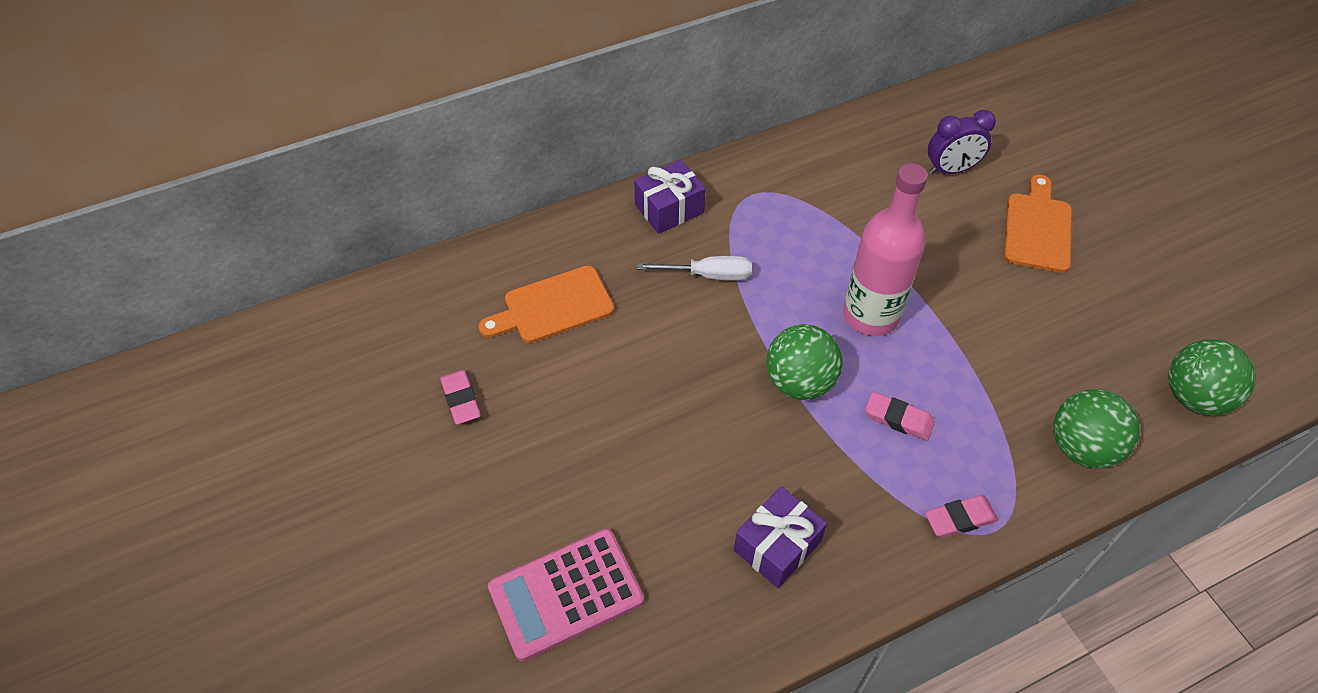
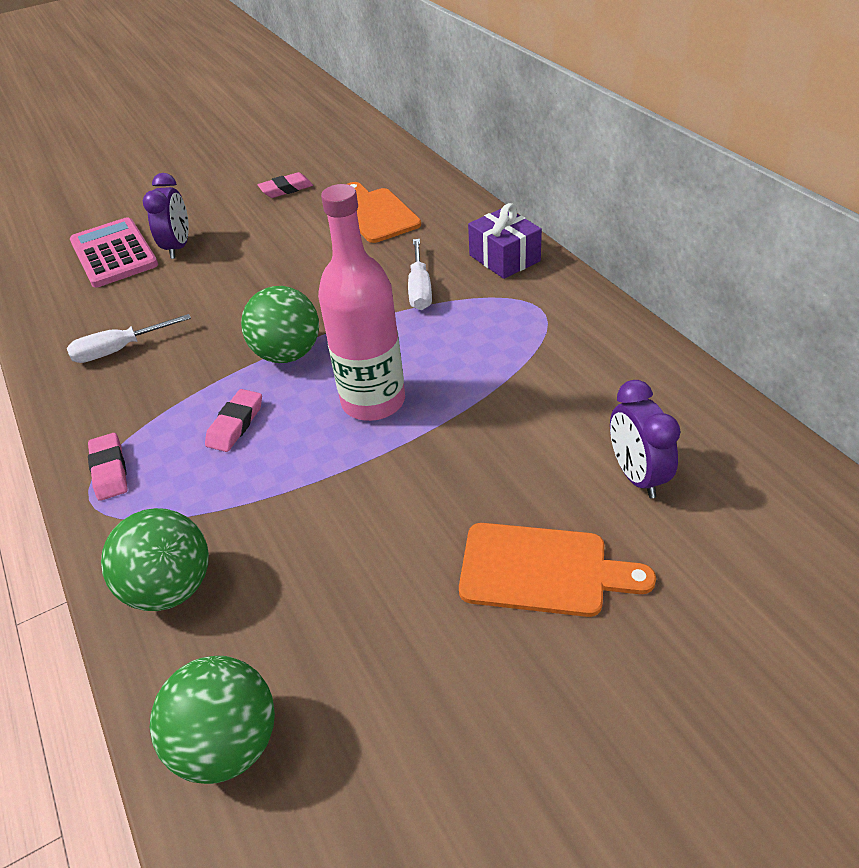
camera: 90 degrees right, 10 degrees down
purple gift [734,486,827,588] -> white screwdriver [67,314,191,363]
none -> purple clock [143,173,189,259]

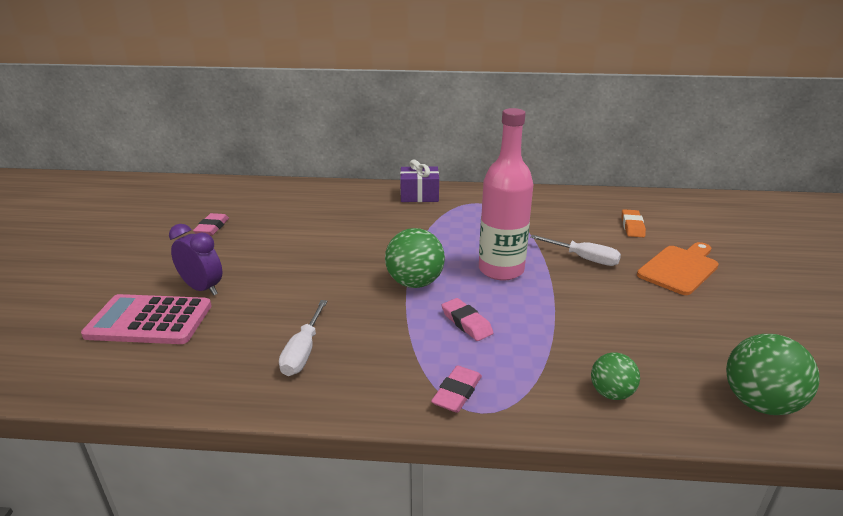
camera: 60 degrees left, 15 degrees down
pink eraser [88,433,128,501] -> pink eraser turned 75 degrees counterclockwise [431,365,482,413]
green ball [101,508,209,611] -> green ball [591,352,640,400], size x0.60
orange cutting board [347,182,421,243] -> none
white screwdriver [408,239,432,310] -> white screwdriver moved to [530,235,621,266]
purple clock [610,380,681,498] -> orange eraser [622,209,646,237]

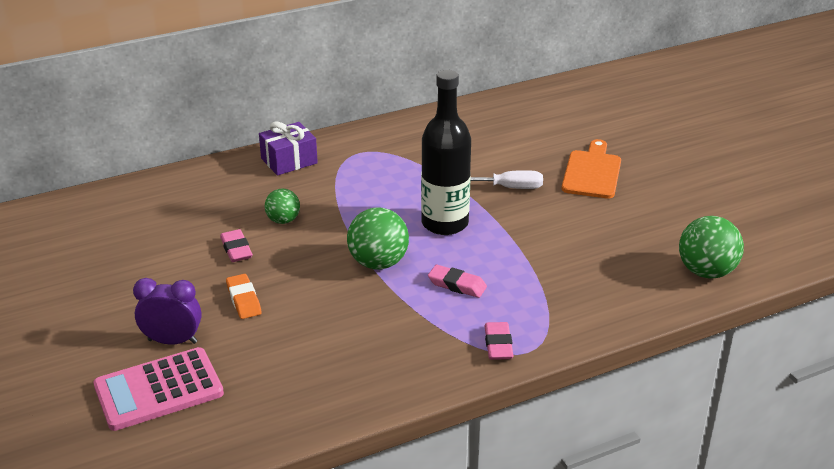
camera: 30 degrees left, 5 degrees up
pink eraser [193,213,229,236] -> pink eraser moved to [220,229,253,262]
white screwdriver [279,300,327,376] -> none
pink bottle [479,108,533,280] -> black bottle [421,70,471,235]
green ball [591,352,640,400] -> green ball moved to [265,188,300,224]
orange eraser [622,209,646,237] -> orange eraser moved to [226,274,261,319]

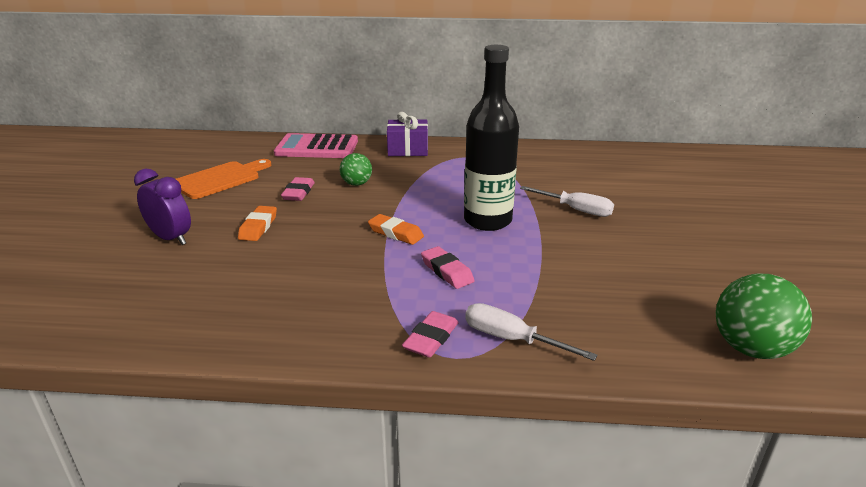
camera: 30 degrees right, 5 degrees down
pink calculator [93,347,224,431] -> pink calculator moved to [274,133,358,158]
green ball [347,207,409,269] -> orange eraser [368,214,424,245]
orange cutting board [562,139,621,199] -> orange cutting board moved to [176,159,271,199]
none -> white screwdriver [465,303,597,361]

